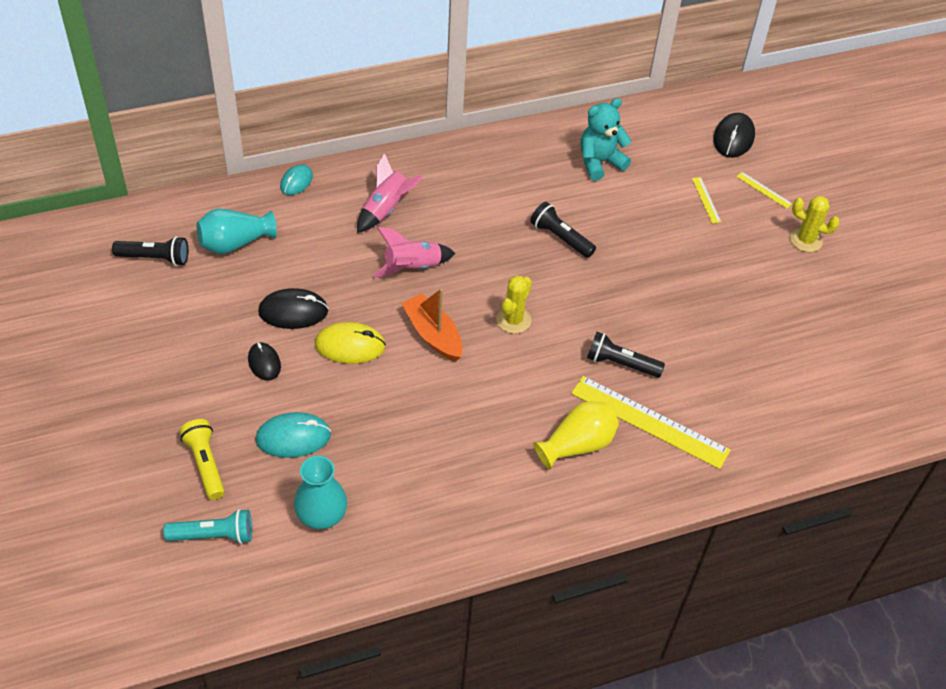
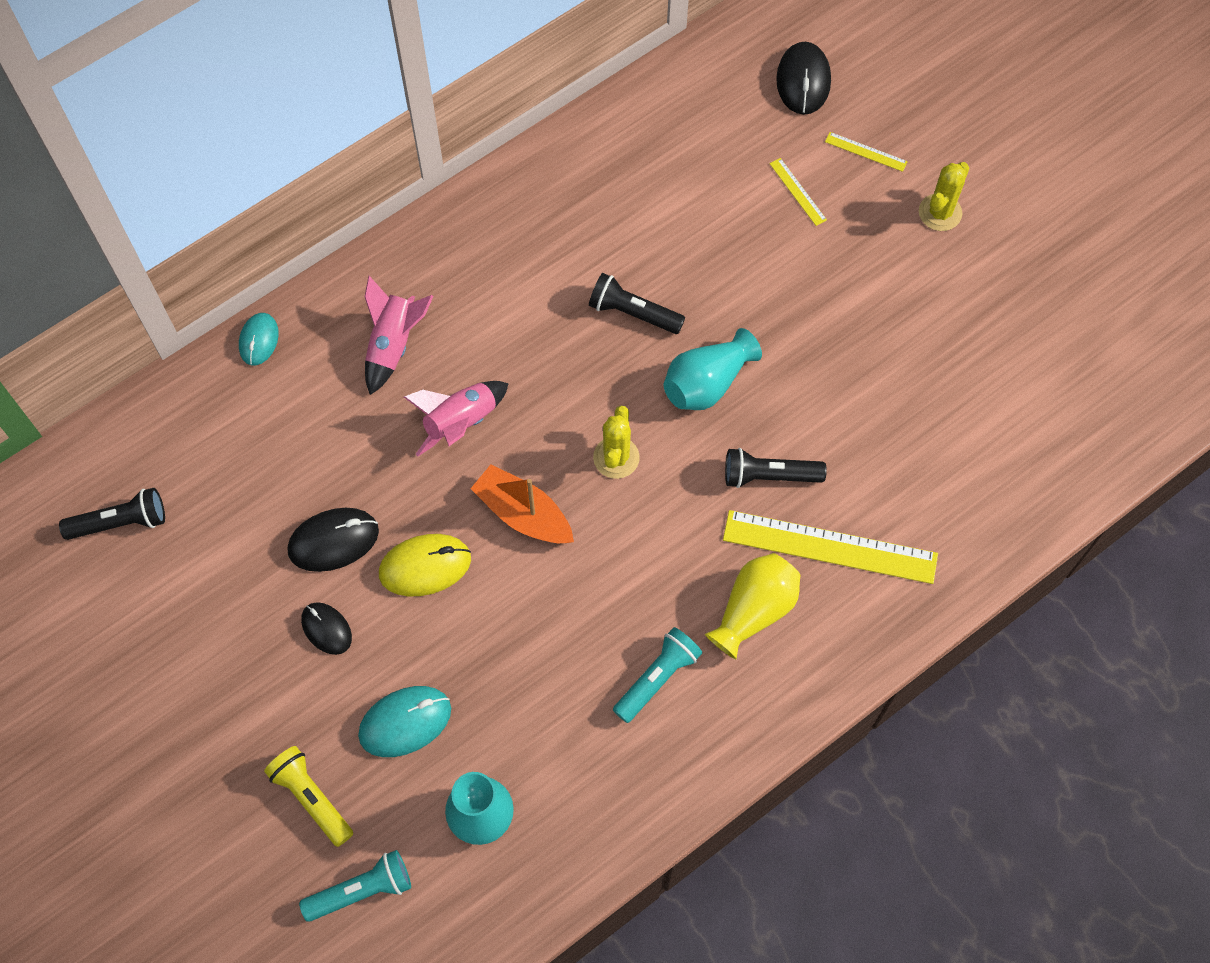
camera: 15 degrees left, 15 degrees up
turquoise vase [197,209,277,254] -> turquoise vase moved to [664,328,762,410]
turquoise teddy bear [580,98,631,181] -> none
yellow cactus [790,196,840,252] -> yellow cactus turned 60 degrees counterclockwise [919,162,969,231]
none -> turquoise flashlight [613,627,702,723]

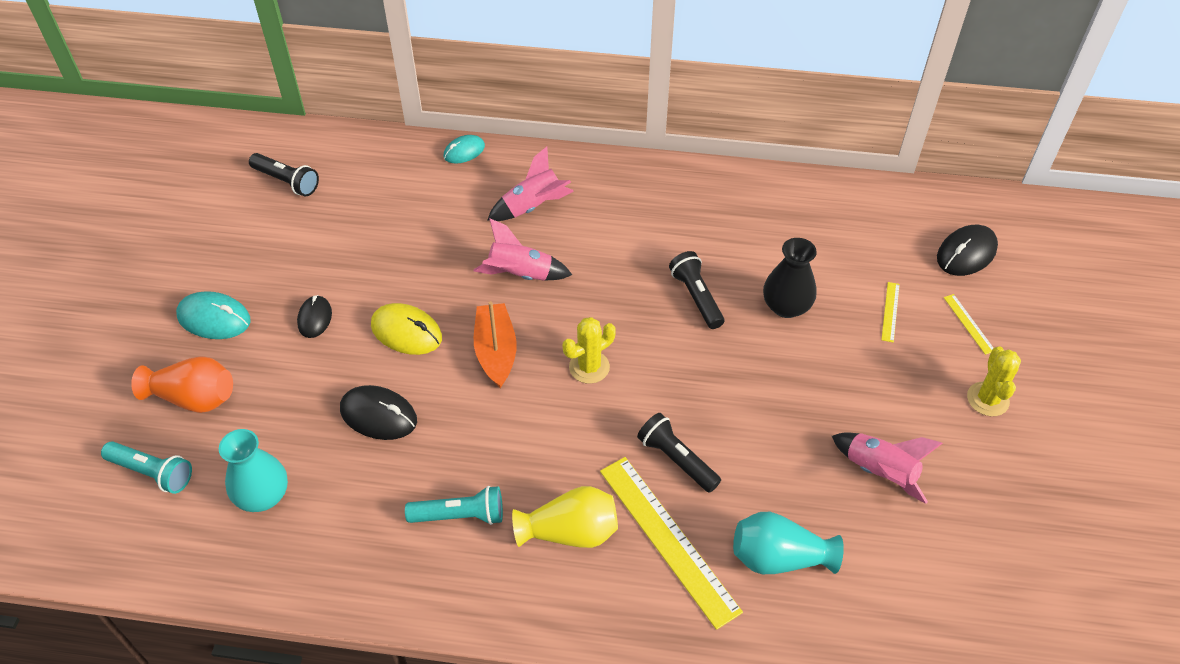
camera: 45 degrees right, 15 degrees down
yellow flashlight [264,746,353,847] -> orange vase [131,356,233,413]
black mouse [287,508,379,572] -> black mouse moved to [340,385,417,440]
turquoise mouse [358,686,451,757] -> turquoise mouse moved to [176,291,251,339]
turquoise vase [664,328,762,410] -> turquoise vase moved to [733,512,844,574]
yellow cactus [919,162,969,231] -> yellow cactus turned 75 degrees counterclockwise [967,347,1021,416]
none -> black vase [763,238,817,318]
none -> pink rocket [832,432,943,504]

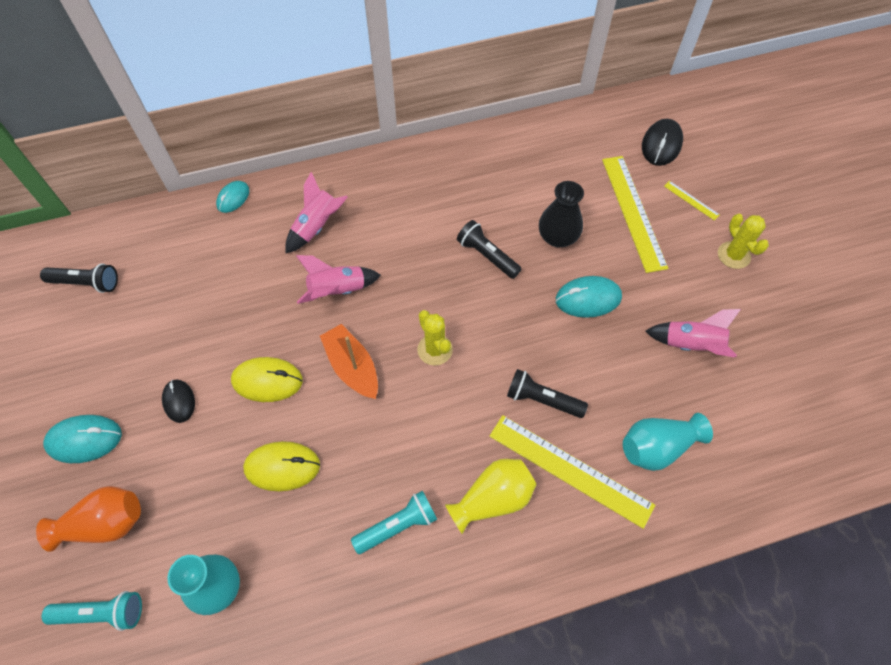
camera: 25 degrees left, 10 degrees up
black mouse [340,385,417,440] -> yellow mouse [243,441,320,491]
yellow cactus [563,317,616,384] -> yellow cactus turned 60 degrees counterclockwise [417,310,453,366]
yellow ruler [881,282,900,343] -> yellow ruler [602,156,668,273], size x2.30
none -> turquoise mouse [556,276,622,318]

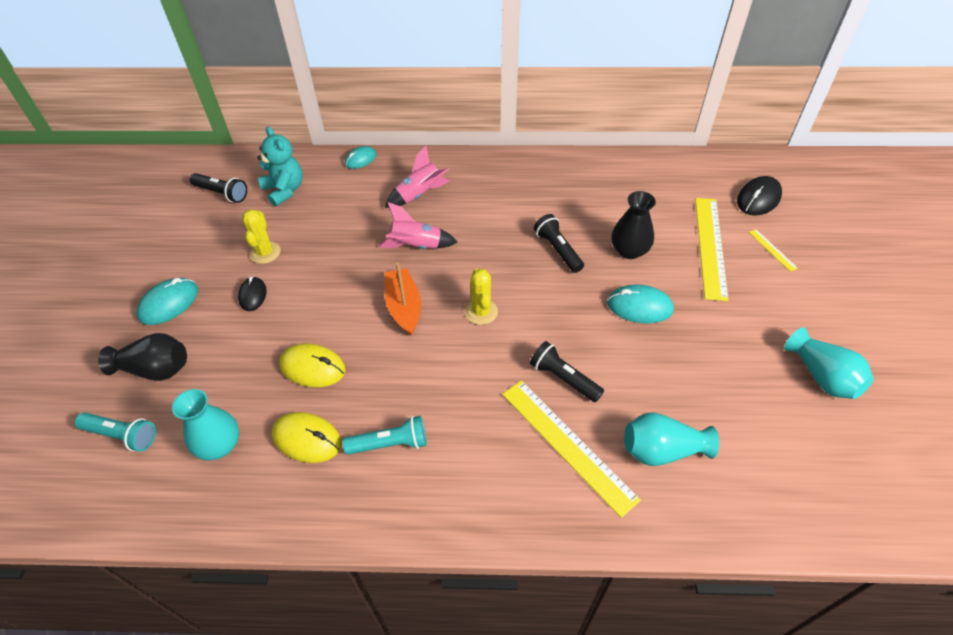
camera: 20 degrees right, 10 degrees down
orange vase [36,486,141,552] -> black vase [98,333,187,381]
turquoise mouse [43,415,122,463] -> turquoise mouse turned 60 degrees counterclockwise [137,278,198,325]
yellow mouse [231,357,303,402] -> yellow mouse moved to [272,412,341,463]
yellow vase [445,459,536,534] -> none
pink rocket [645,309,741,357] -> none
yellow cactus [718,214,769,269] -> yellow cactus moved to [242,209,281,264]
none -> turquoise teddy bear [258,127,302,207]
none -> turquoise vase [784,327,874,399]

